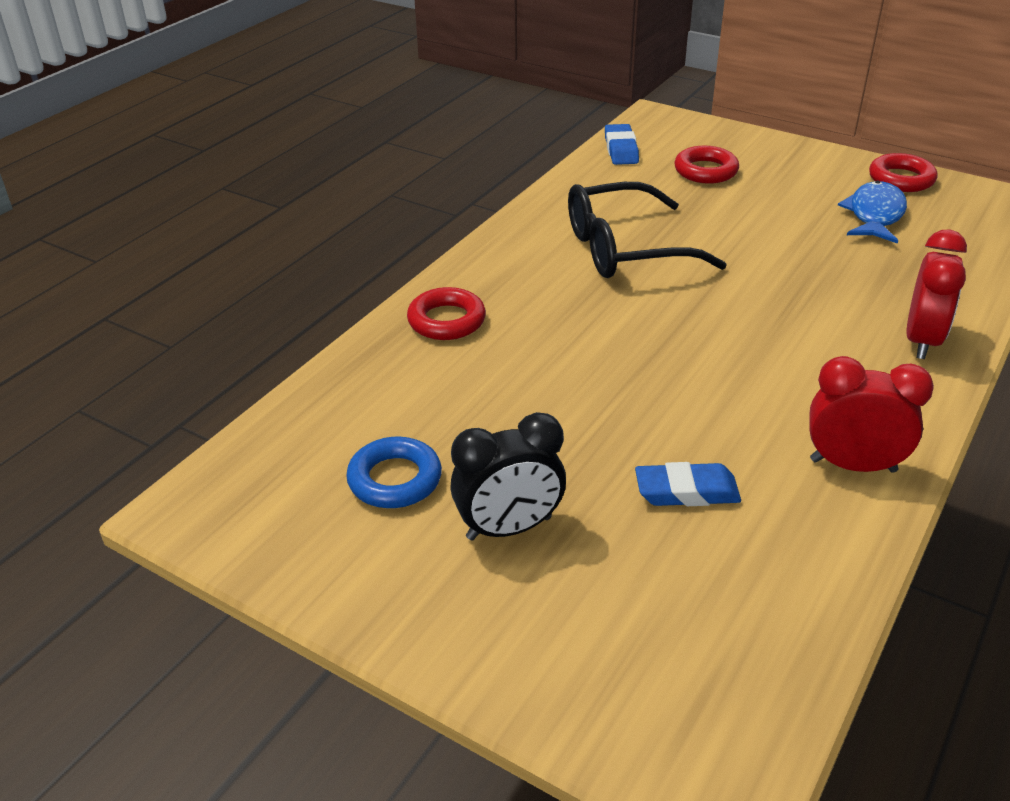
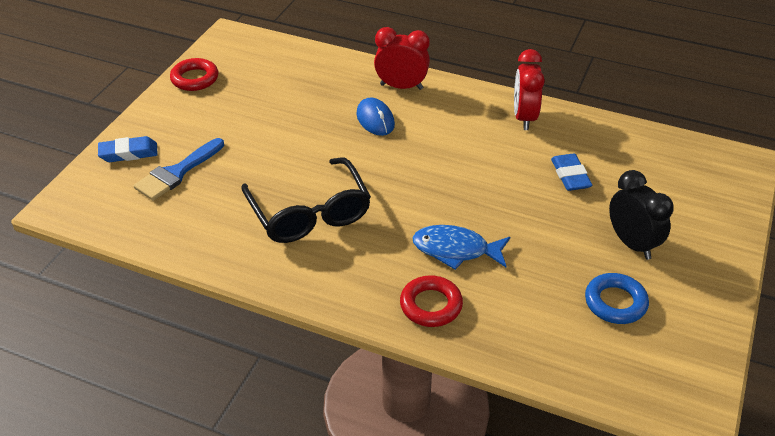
camera: 100 degrees left, 5 degrees up
blue eraser [605,124,639,165] -> blue eraser moved to [98,136,158,162]
red ring [674,146,739,184] -> blue brush [133,138,224,201]
blue fish [838,181,907,244] -> blue fish moved to [412,225,510,270]
none -> blue mouse [356,97,395,136]

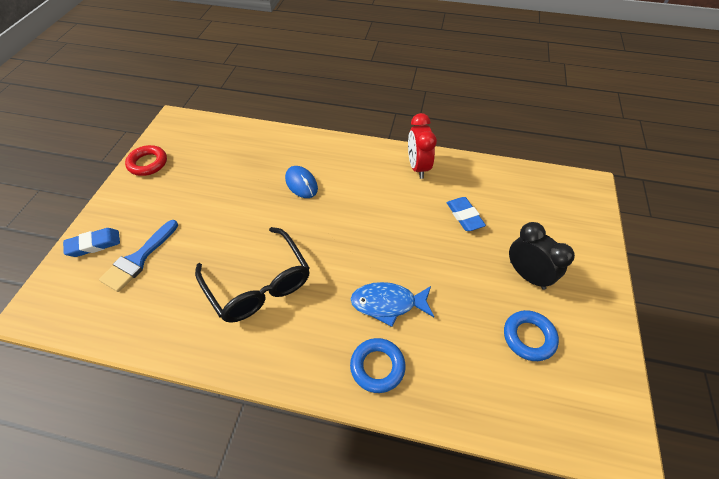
camera: 10 degrees left, 10 degrees up
red clock [374,27,430,90] -> none
red ring [400,275,463,327] -> blue ring [350,338,406,393]

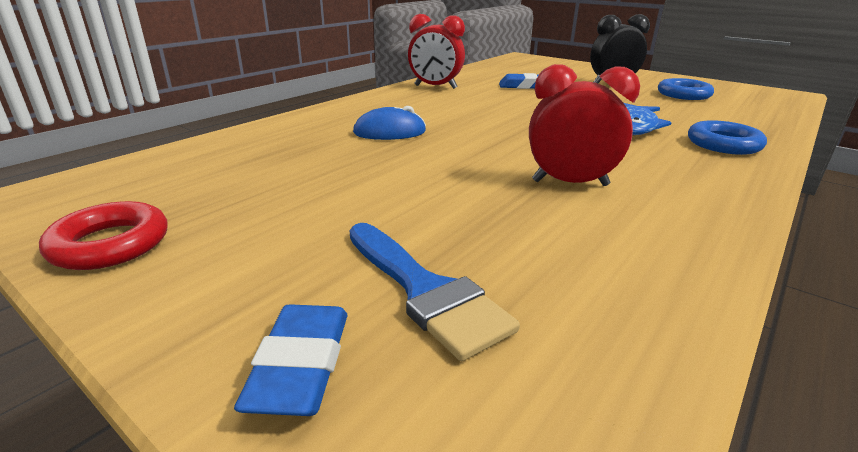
camera: 65 degrees left, 25 degrees down
black glasses [195,227,310,323] -> red clock [529,64,640,186]

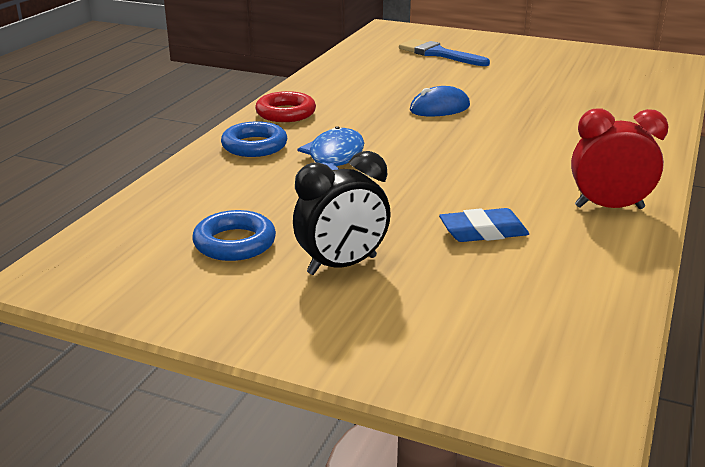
camera: 165 degrees right, 0 degrees up
red ring [39,201,168,270] -> red ring moved to [255,91,316,122]
blue eraser [234,304,347,416] -> none
blue mouse [353,106,426,140] -> blue mouse moved to [410,86,470,116]
red clock [529,64,640,186] -> none

